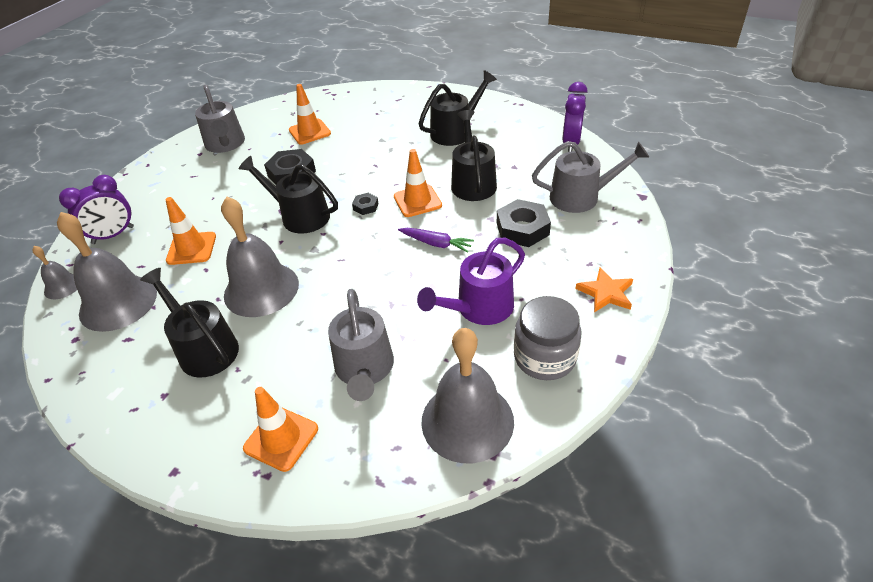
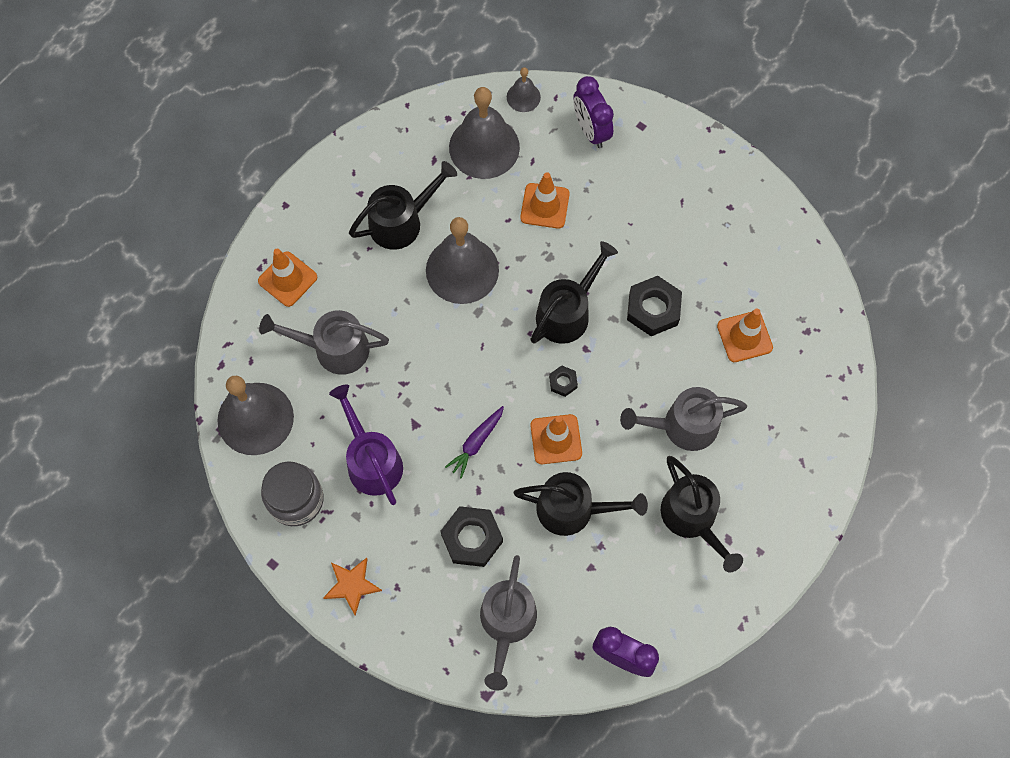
camera: 100 degrees right, 25 degrees up
grey watering can [195,85,245,153] -> grey watering can moved to [620,387,747,451]

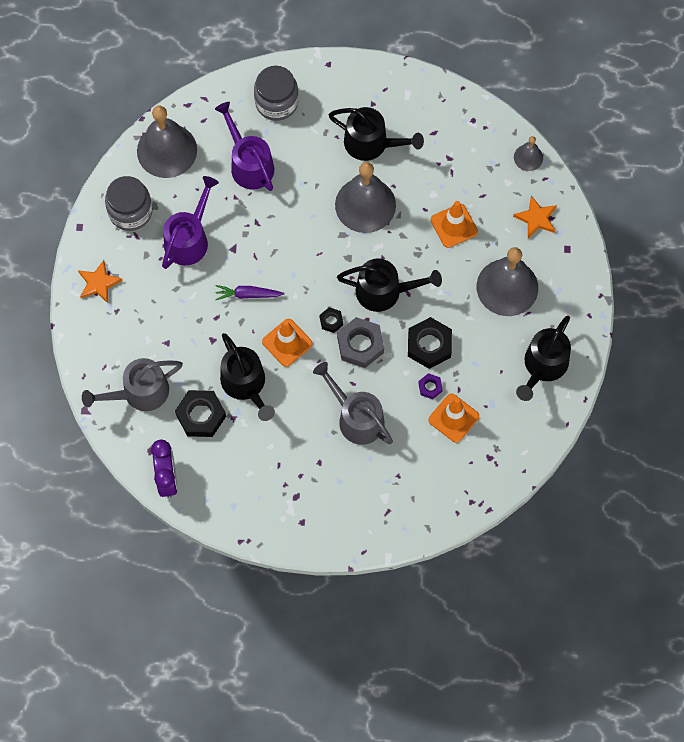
camera: 55 degrees right, 0 degrees up
orange traffic cone [258,249,317,307] -> grey jar [254,66,299,121]
grey watering can [259,310,389,375] -> purple watering can [215,102,274,191]
black nut [440,506,503,567] -> black nut moved to [175,390,226,437]
grey bell [449,87,520,179] -> grey bell moved to [477,247,538,316]
purple clock [573,76,614,148] -> orange star [513,196,557,238]
black watering can [661,456,743,572] -> black watering can moved to [516,316,571,401]
none -> grey nut [337,317,384,368]
none -> purple nut [418,373,443,399]

